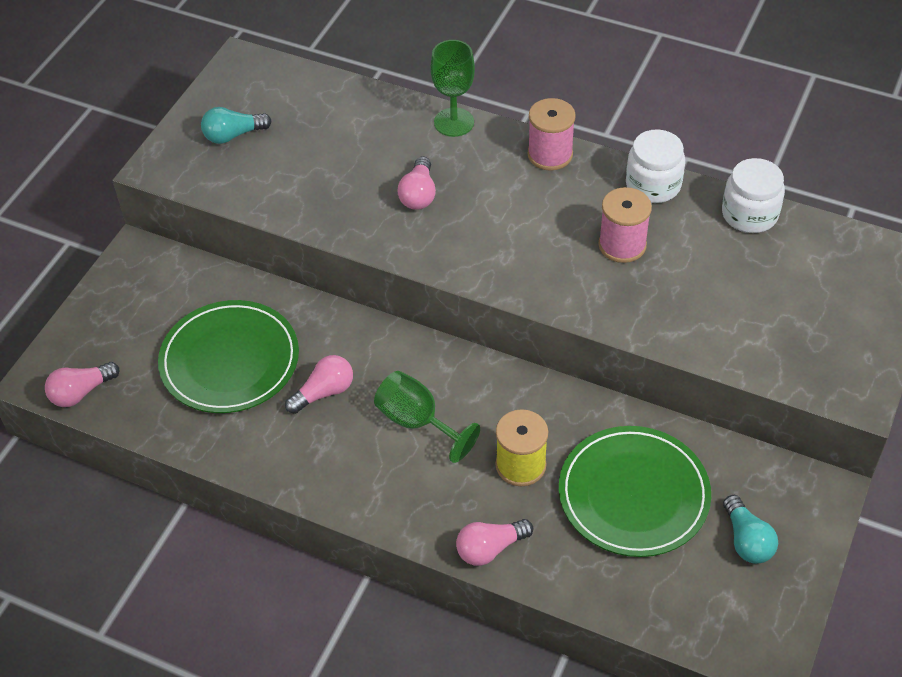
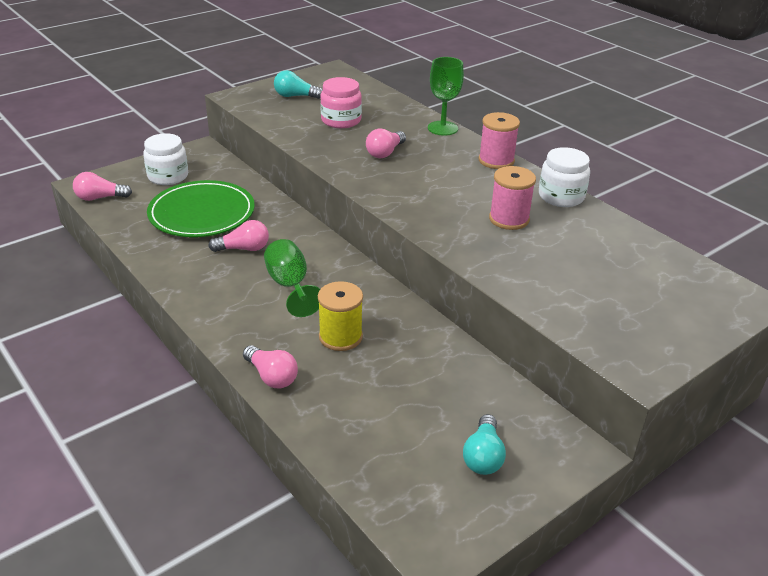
camera: 25 degrees right, 15 degrees down
pink light bulb [456,519,533,566] -> pink light bulb turned 135 degrees counterclockwise [243,345,298,389]
green plate [559,426,711,557] -> none
white jar [722,158,785,233] -> white jar moved to [143,133,188,185]
none -> pink jar [320,77,362,128]

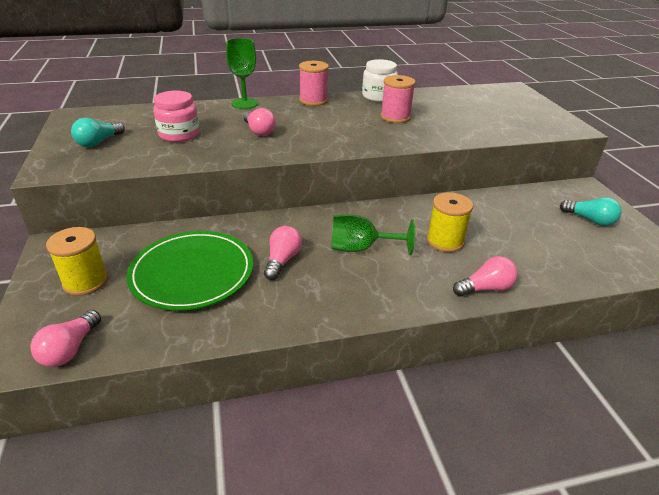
camera: 65 degrees left, 0 degrees up
white jar [143,133,188,185] -> yellow spool [46,227,108,296]

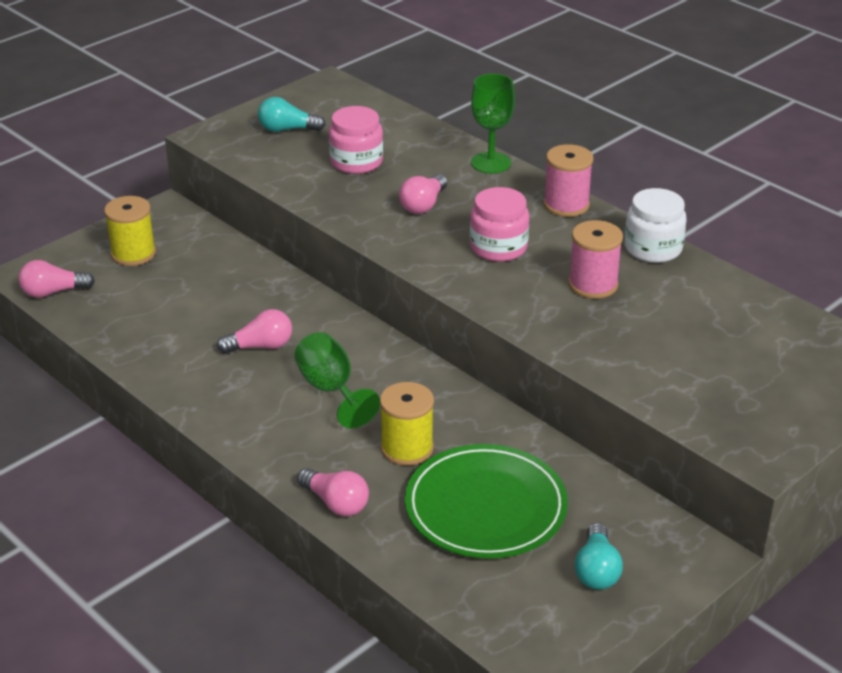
camera: 60 degrees right, 0 degrees up
green plate [126,231,253,311] -> green plate moved to [405,444,568,558]
none -> pink jar [470,187,529,262]

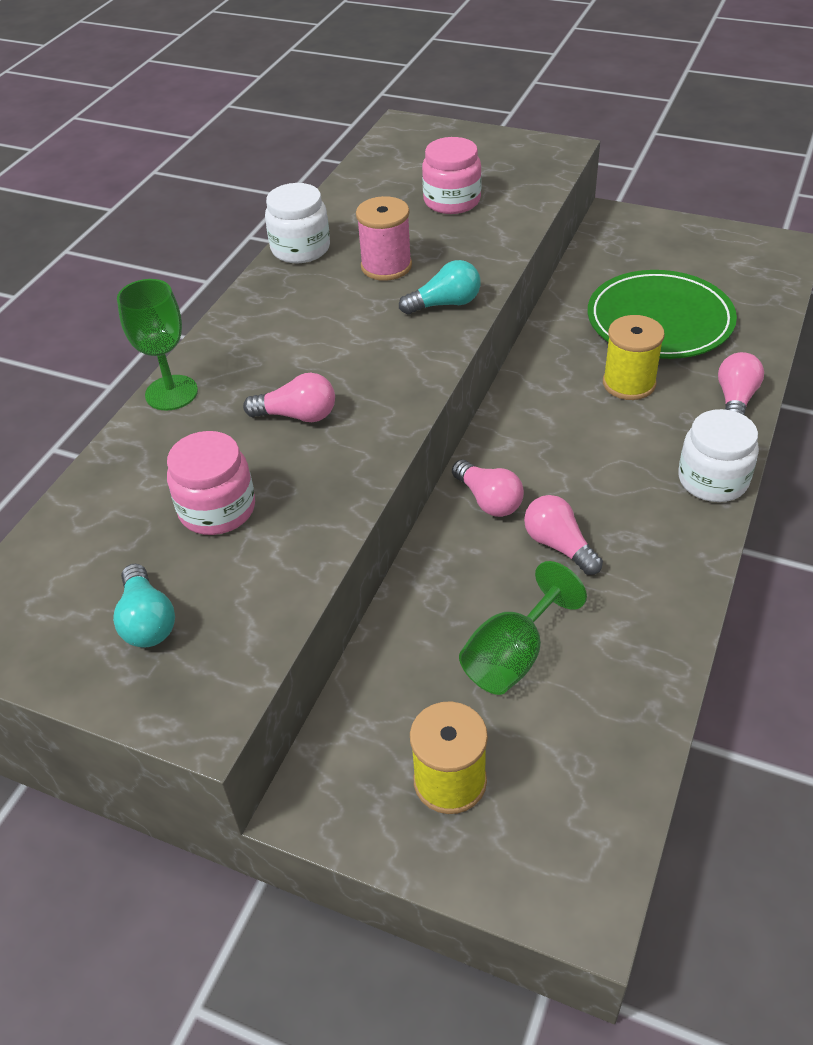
camera: 110 degrees left, 10 degrees up
pink light bulb [19,260,95,298] -> pink light bulb moved to [452,460,524,517]
green goblet [294,332,380,429] -> green goblet moved to [459,561,587,695]
pink jar [470,187,529,262] -> pink jar moved to [422,137,482,214]
pink spool [544,144,594,217] -> none
turquoise light bulb [575,523,623,590] -> turquoise light bulb moved to [399,260,480,314]
none -> white jar [678,409,759,502]

